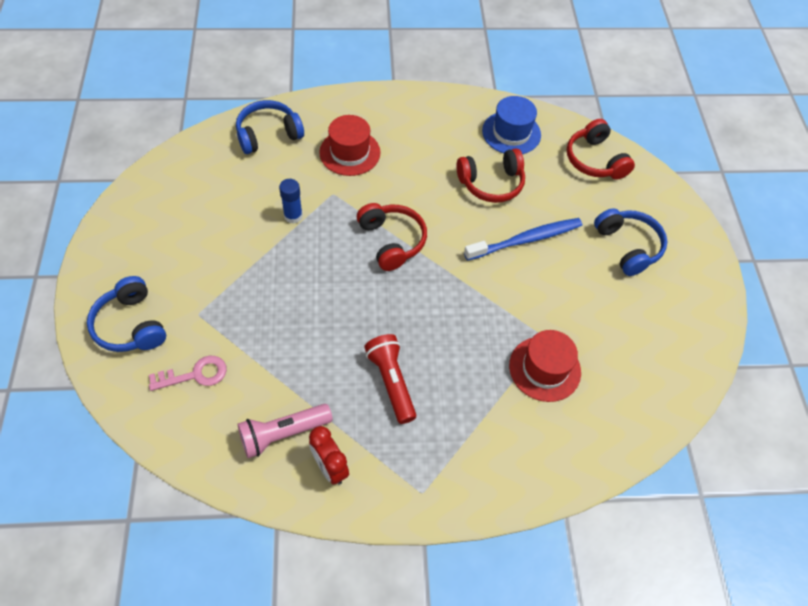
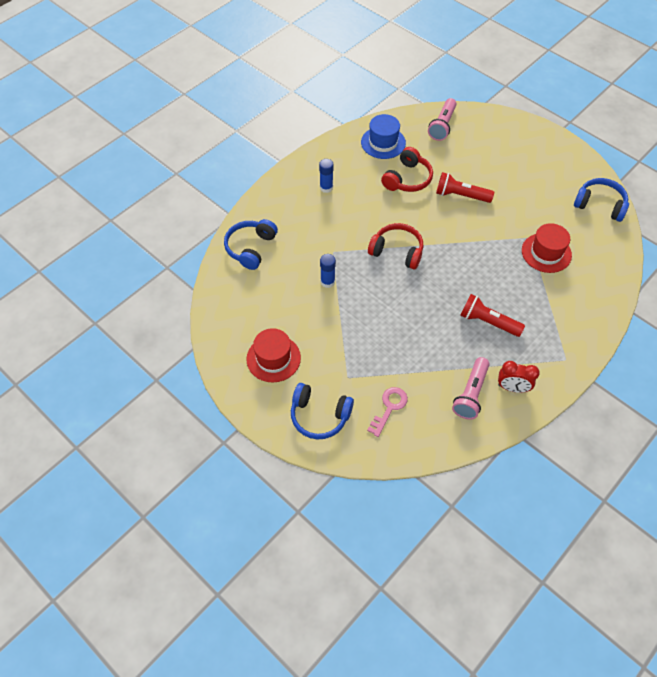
camera: 40 degrees left, 0 degrees up
red hat [319,115,380,176] -> red hat moved to [247,328,301,382]
blue toothbrush [464,218,582,261] -> red flashlight [436,172,494,203]
red headphones [567,119,635,180] -> pink flashlight [428,98,457,141]
blue headphones [594,208,667,276] -> blue headphones moved to [574,178,629,222]
none -> blue glue stick [319,159,334,193]

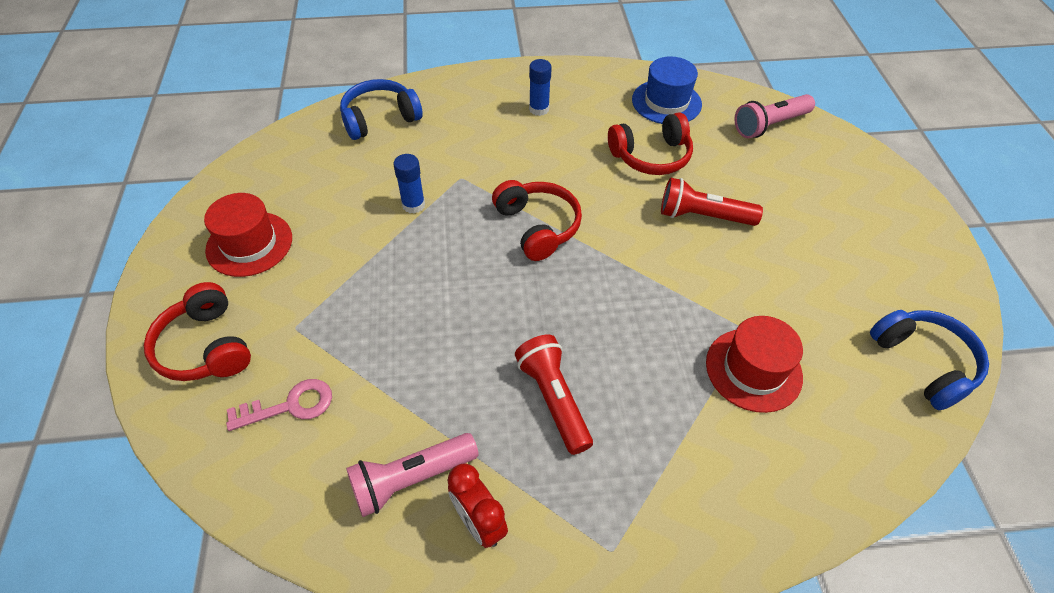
camera: 40 degrees right, 5 degrees down
blue headphones [291,383,354,440] -> red headphones [144,282,251,381]
red flashlight [436,172,494,203] -> red flashlight turned 45 degrees counterclockwise [661,178,763,226]

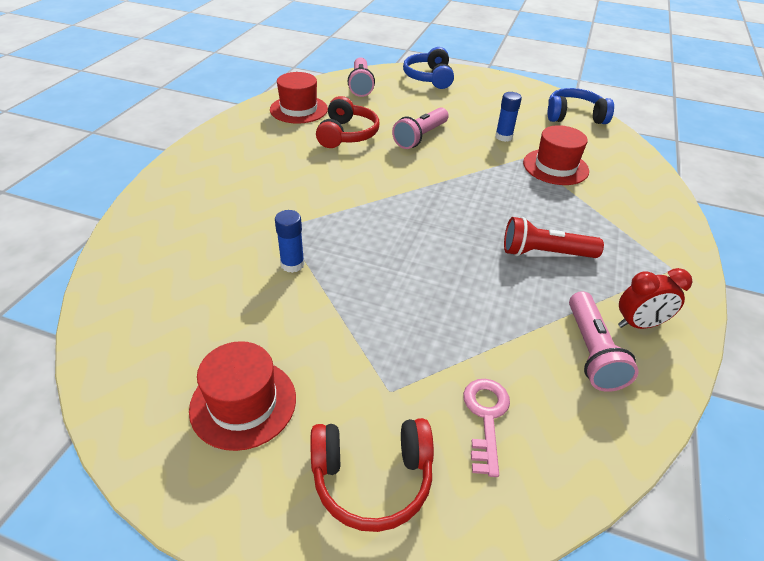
camera: 65 degrees left, 10 degrees down
blue headphones [340,79,423,140] -> blue headphones moved to [403,47,454,89]
red headphones [492,180,582,261] -> none
blue glue stick [529,59,552,116] -> blue glue stick moved to [495,92,522,142]
blue hat [632,56,702,124] -> red hat [270,72,328,124]
red flashlight [661,178,763,226] -> pink flashlight [392,107,449,149]

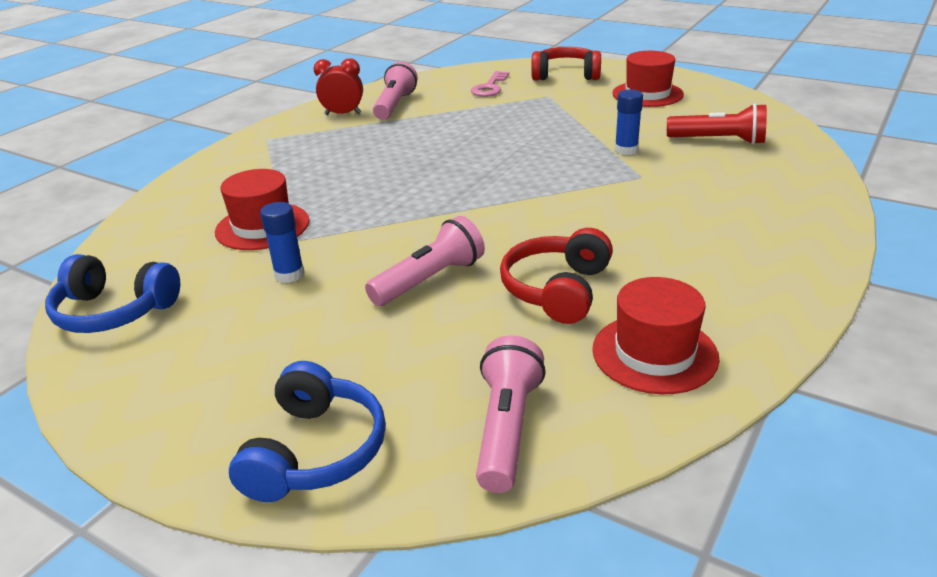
camera: 165 degrees left, 10 degrees down
red flashlight [504,217,604,258] -> red flashlight moved to [667,103,767,145]

